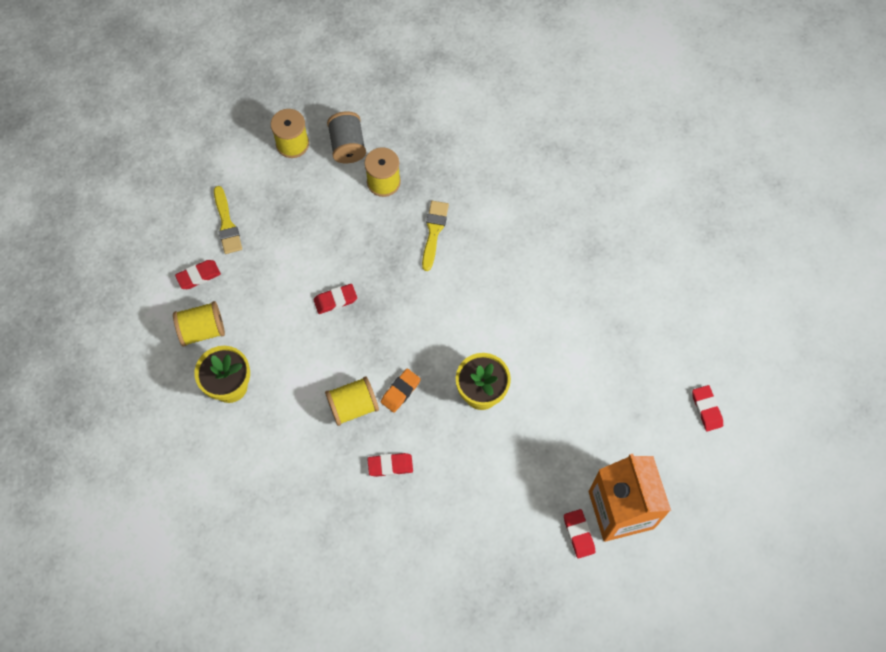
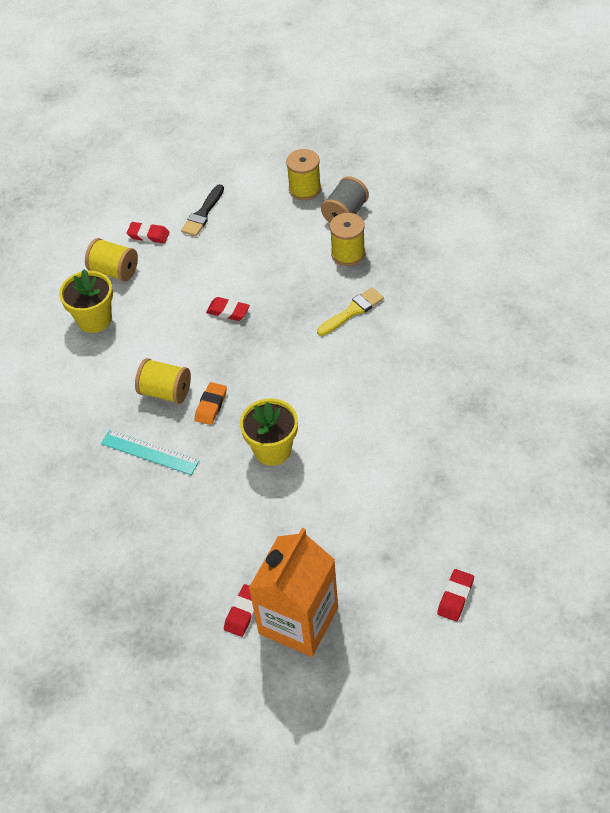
camera: 45 degrees right, 15 degrees down
yellow brush [214,186,242,254] -> black brush [181,184,224,236]
red eraser [367,453,413,477] -> turquoise ruler [101,430,199,475]
orange eraser [381,369,421,413] -> orange eraser turned 60 degrees counterclockwise [195,382,227,425]

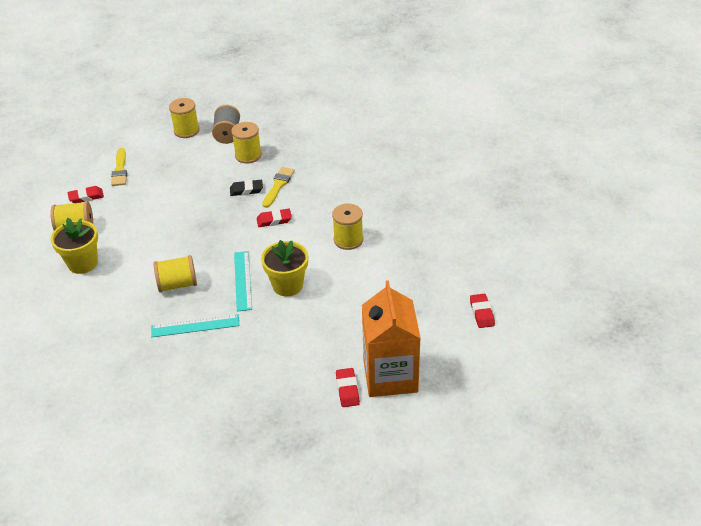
camera: 35 degrees left, 10 degrees down
black brush [181,184,224,236] -> yellow brush [111,148,127,186]
orange eraser [195,382,227,425] -> none
red eraser [206,297,250,321] -> red eraser moved to [257,209,292,227]
none -> black eraser [230,180,263,196]
none -> turquoise ruler [234,251,252,311]
none -> yellow spool [332,204,363,250]

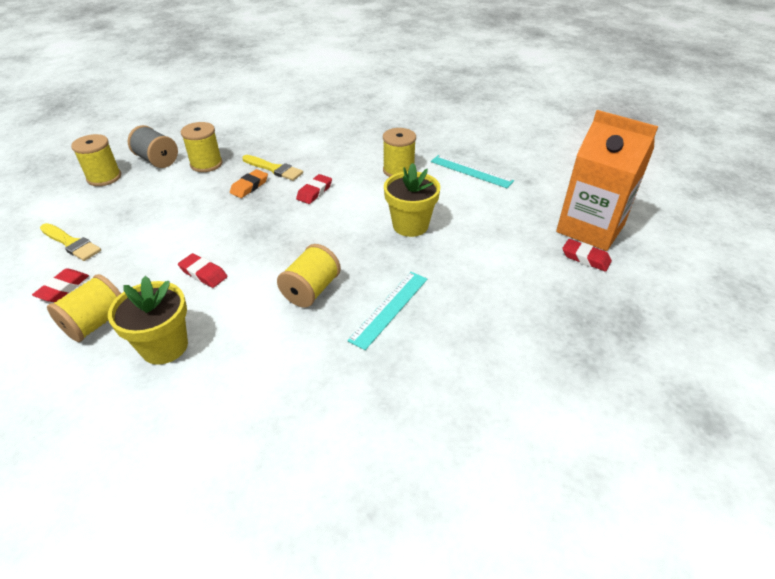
camera: 50 degrees left, 0 degrees up
black eraser [230,180,263,196] -> orange eraser [230,169,268,198]
turquoise ruler [234,251,252,311] -> turquoise ruler moved to [431,155,514,188]
yellow brush [262,167,295,208] -> yellow brush turned 150 degrees clockwise [242,155,303,181]
red eraser [470,294,495,328] -> red eraser moved to [178,253,227,288]

